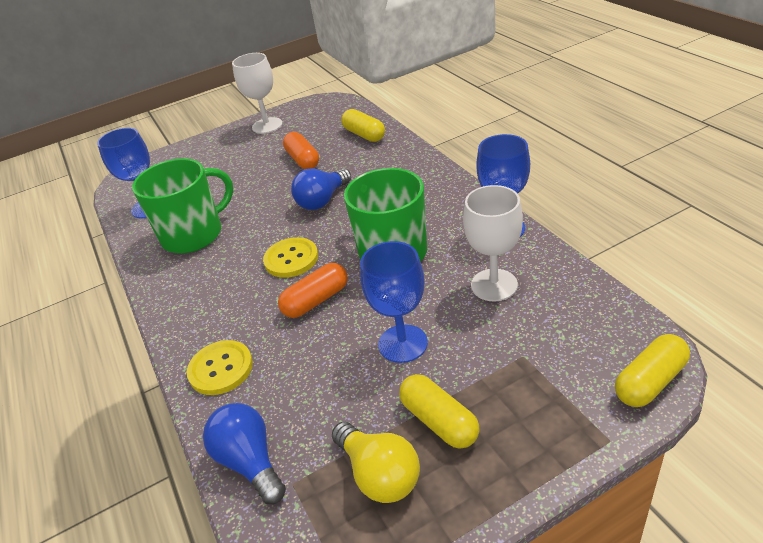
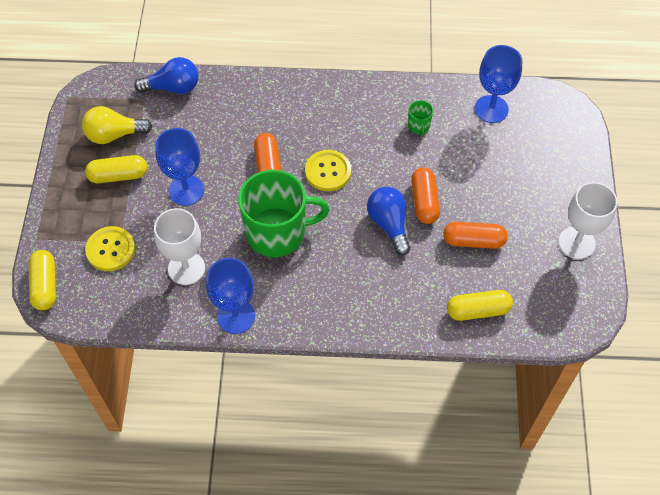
camera: 115 degrees right, 20 degrees up
green mug [132,158,233,254] -> green mug [408,100,433,136], size x0.41
yellow button [187,340,253,395] -> yellow button moved to [85,226,135,271]
none -> orange capsule [411,167,440,224]

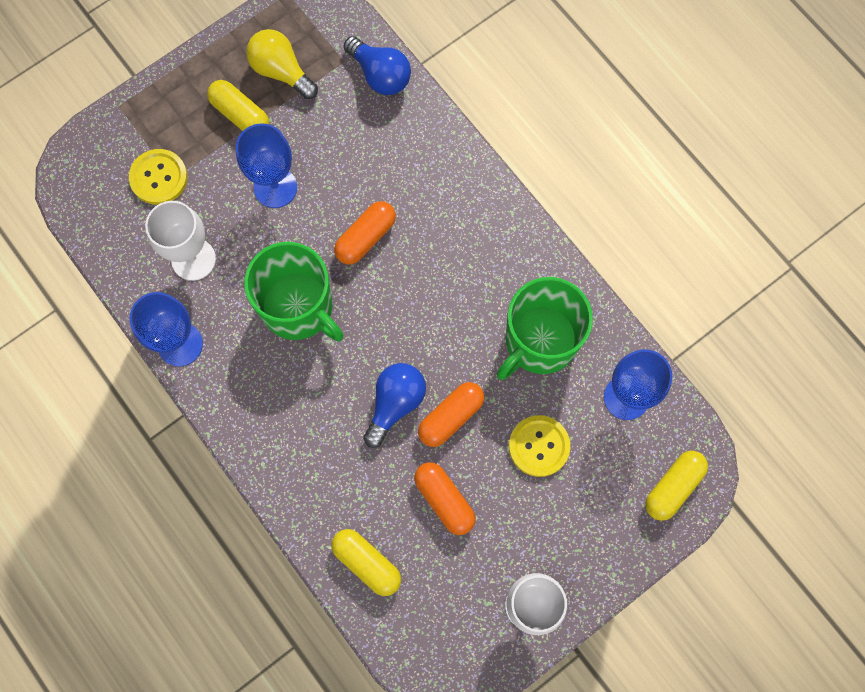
camera: 50 degrees right, 15 degrees up
yellow capsule [29,250,56,310] -> yellow capsule moved to [645,451,708,521]
yellow button [305,150,351,191] -> yellow button moved to [509,415,570,477]
green mug [408,100,433,136] -> green mug [497,277,593,380], size x2.47

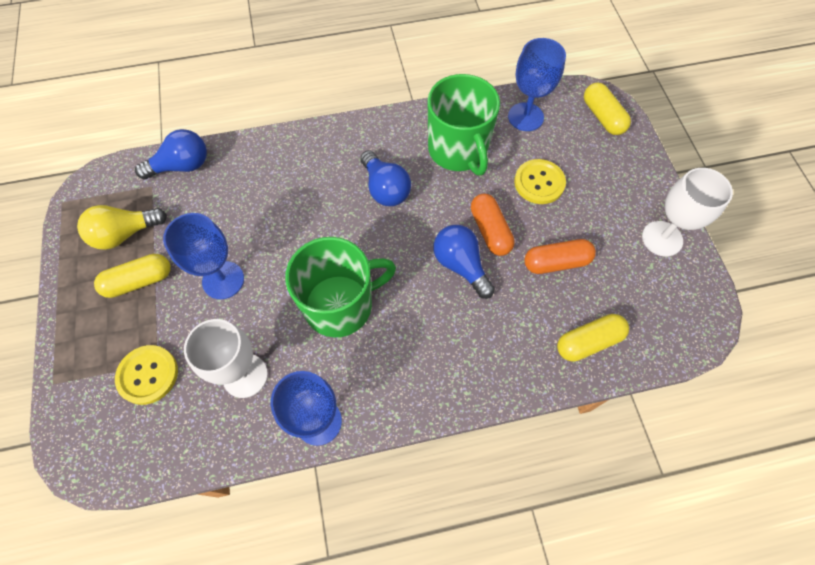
camera: 65 degrees left, 10 degrees down
orange capsule [334,201,396,264] -> none
none -> blue light bulb [360,150,411,206]

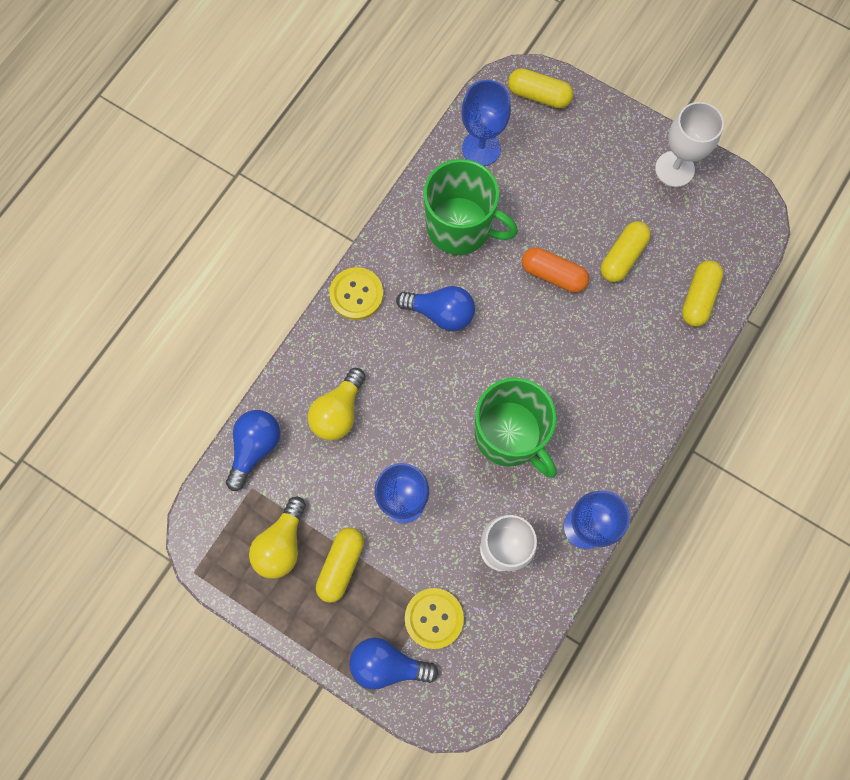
camera: 45 degrees left, 10 degrees up
green mug [285,237,396,338] -> green mug turned 120 degrees clockwise [474,378,557,478]
blue light bulb [433,225,495,299] -> blue light bulb moved to [349,638,438,690]
yellow button [514,159,566,204] -> yellow button moved to [329,267,384,320]
orange capsule [524,239,596,274] -> yellow capsule [601,221,651,282]
none -> yellow light bulb [307,368,366,441]

